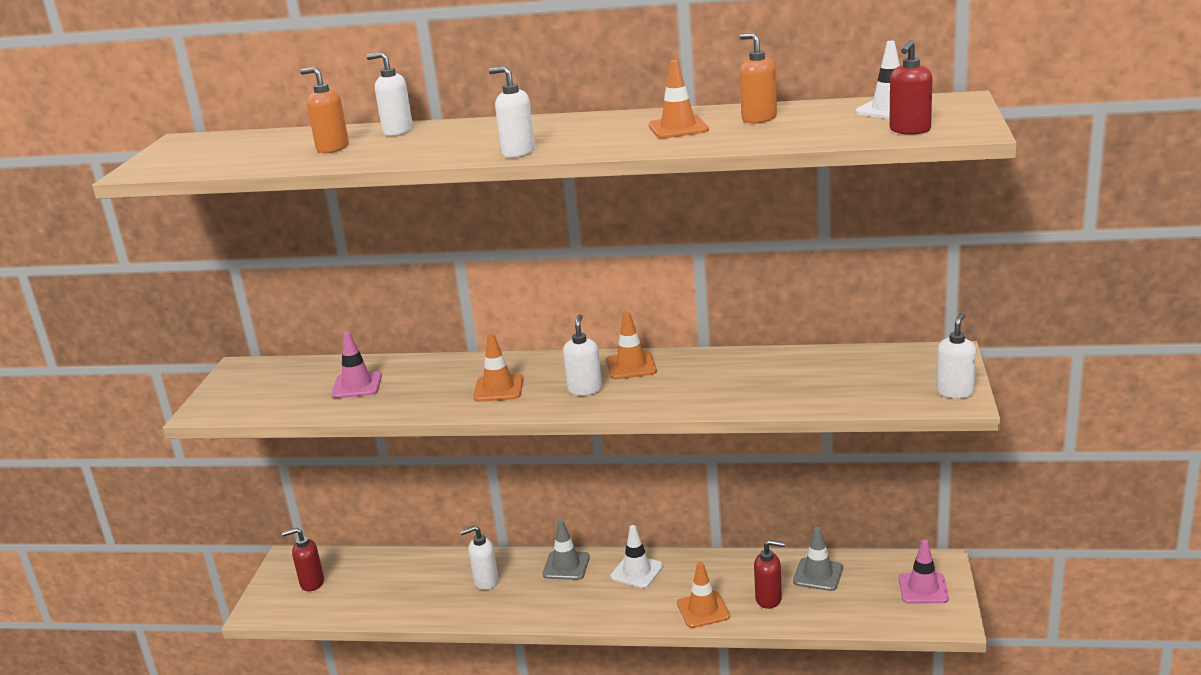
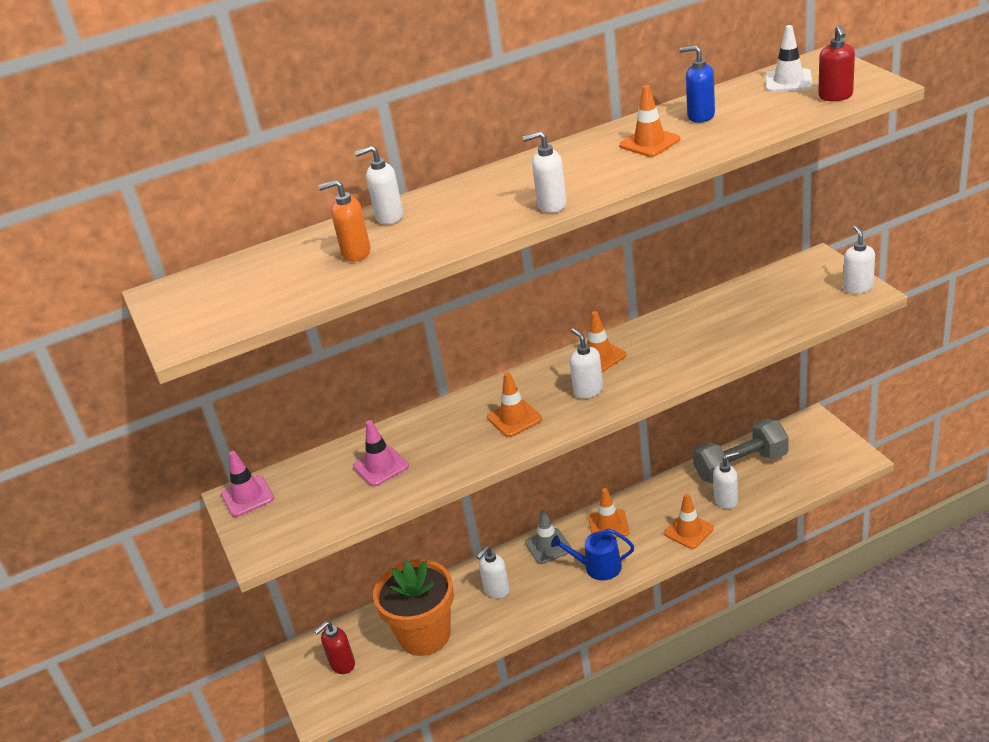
camera: 30 degrees left, 10 degrees up
white traffic cone [610,525,664,588] -> orange traffic cone [588,488,629,538]
orange soap dispenser [740,33,777,123] -> blue soap dispenser [680,45,715,123]
red soap dispenser [754,540,785,609] -> white soap dispenser [713,451,739,509]
grey traffic cone [793,527,843,591] -> grey dumbbell [693,419,789,483]
pink traffic cone [899,540,949,604] -> pink traffic cone moved to [221,451,274,517]
none -> orange flower pot [373,559,454,656]
none -> blue watering can [551,529,634,580]

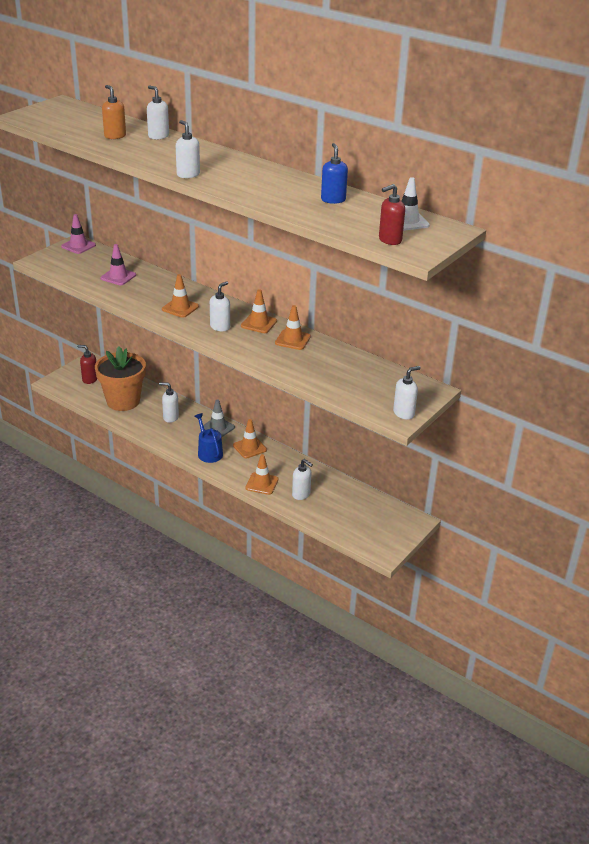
camera: 55 degrees right, 0 degrees up
orange traffic cone [619,85,680,157] -> orange traffic cone moved to [275,305,311,350]
grey dumbbell [693,419,789,483] -> none

